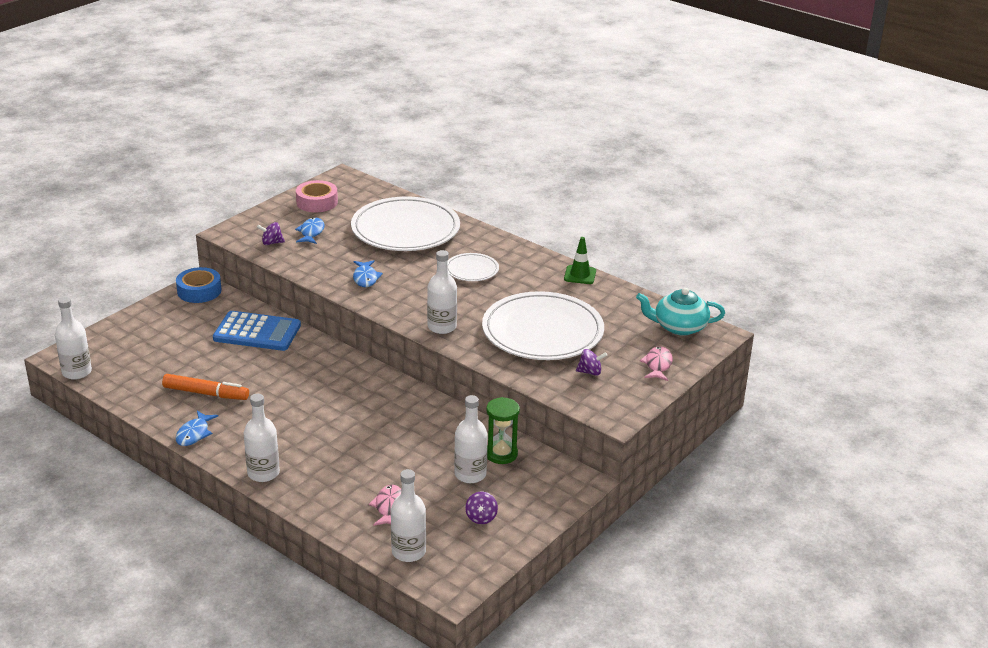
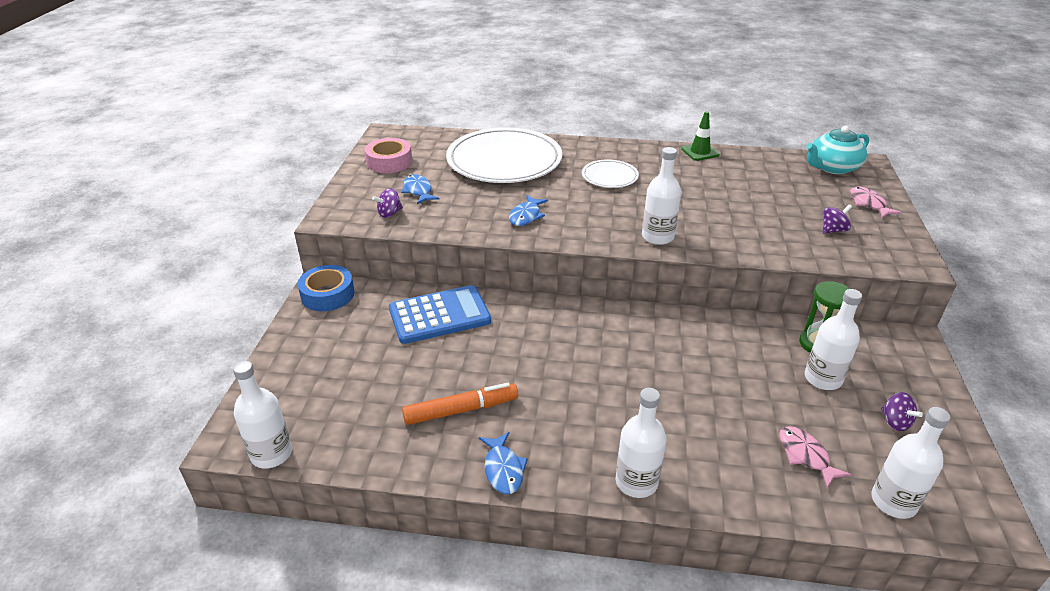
camera: 30 degrees left, 5 degrees up
blue fish [353,260,383,287] -> blue fish turned 60 degrees clockwise [509,195,548,226]
white plate [482,291,604,360] -> none

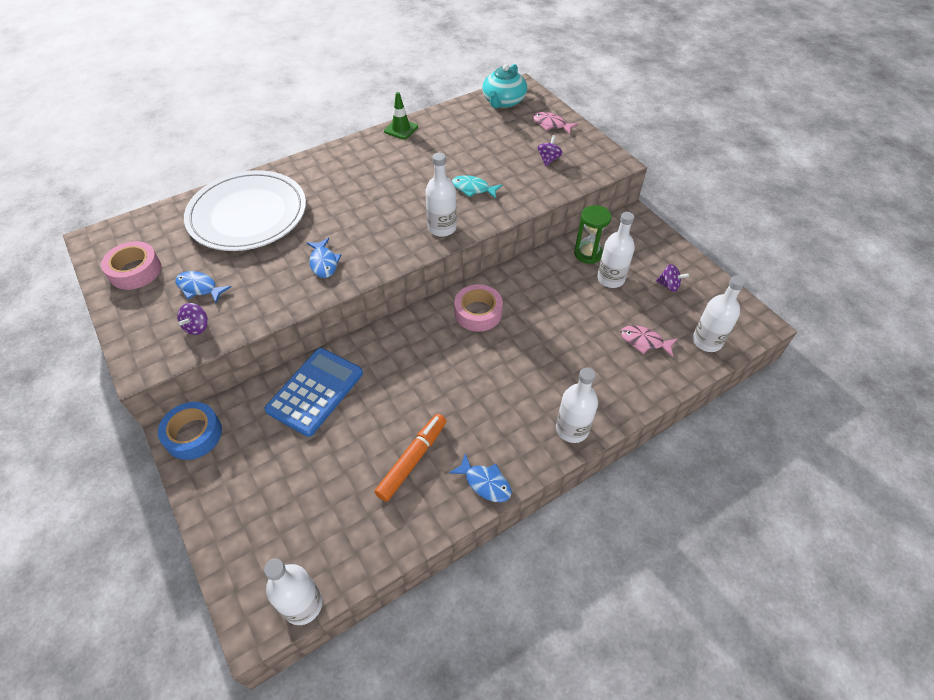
camera: 40 degrees left, 15 degrees up
white plate [582,159,639,188] -> none
none -> turquoise fish [452,175,502,199]
none -> pink tape [454,284,503,332]

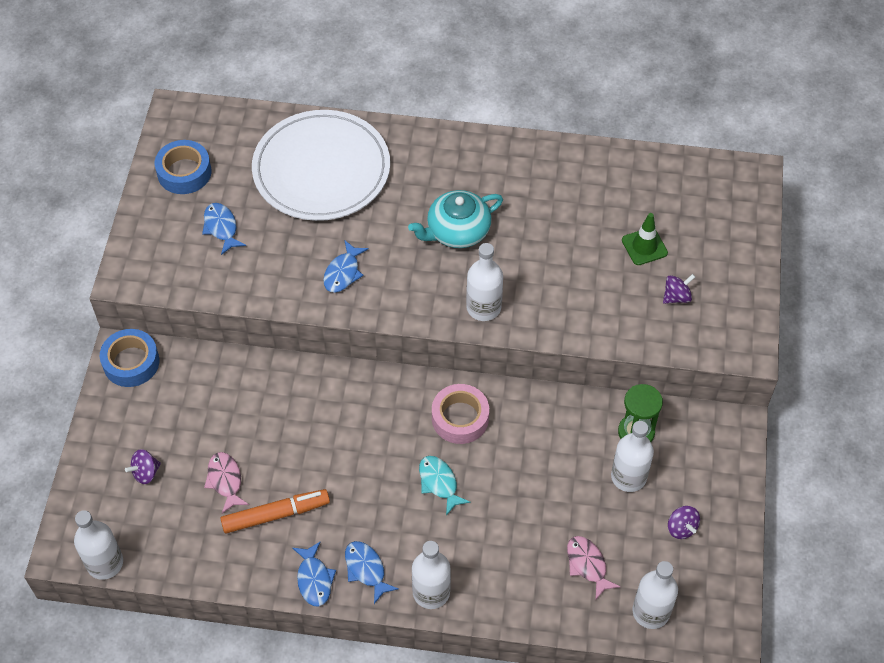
camera: 40 degrees right, 5 degrees up
pink tape [101,241,161,290] -> blue tape [155,140,211,194]
purple spinning top [177,303,208,335] -> purple spinning top moved to [125,449,161,484]
blue calculator [264,348,363,437] -> none
green traffic cone [384,92,418,139] -> green traffic cone moved to [622,213,668,265]
turquoise fish [452,175,502,199] -> turquoise fish moved to [419,456,470,515]
turquoise teapot [482,64,527,108] -> turquoise teapot moved to [408,190,503,248]
pink fish [533,112,578,134] -> pink fish moved to [204,452,249,513]
none -> blue fish [345,541,399,604]

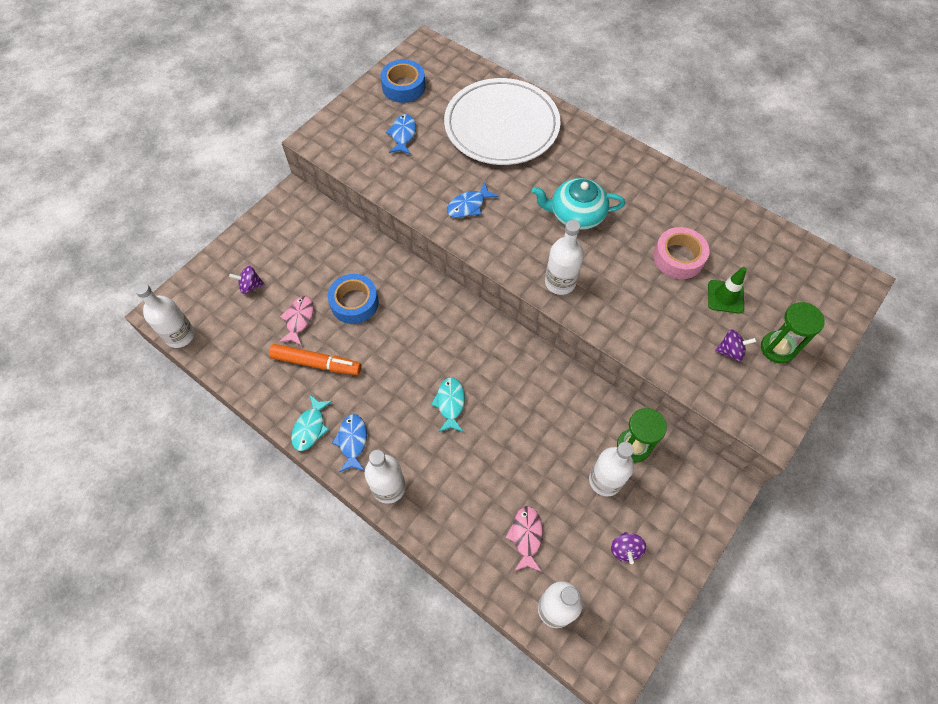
camera: 30 degrees right, 5 degrees up
blue tape [100,329,160,387] -> blue tape moved to [328,274,379,324]
blue fish [293,542,336,606] -> turquoise fish [291,395,333,451]
pink tape [432,384,489,444] -> pink tape moved to [653,227,709,279]
none -> green hourglass [761,302,825,364]

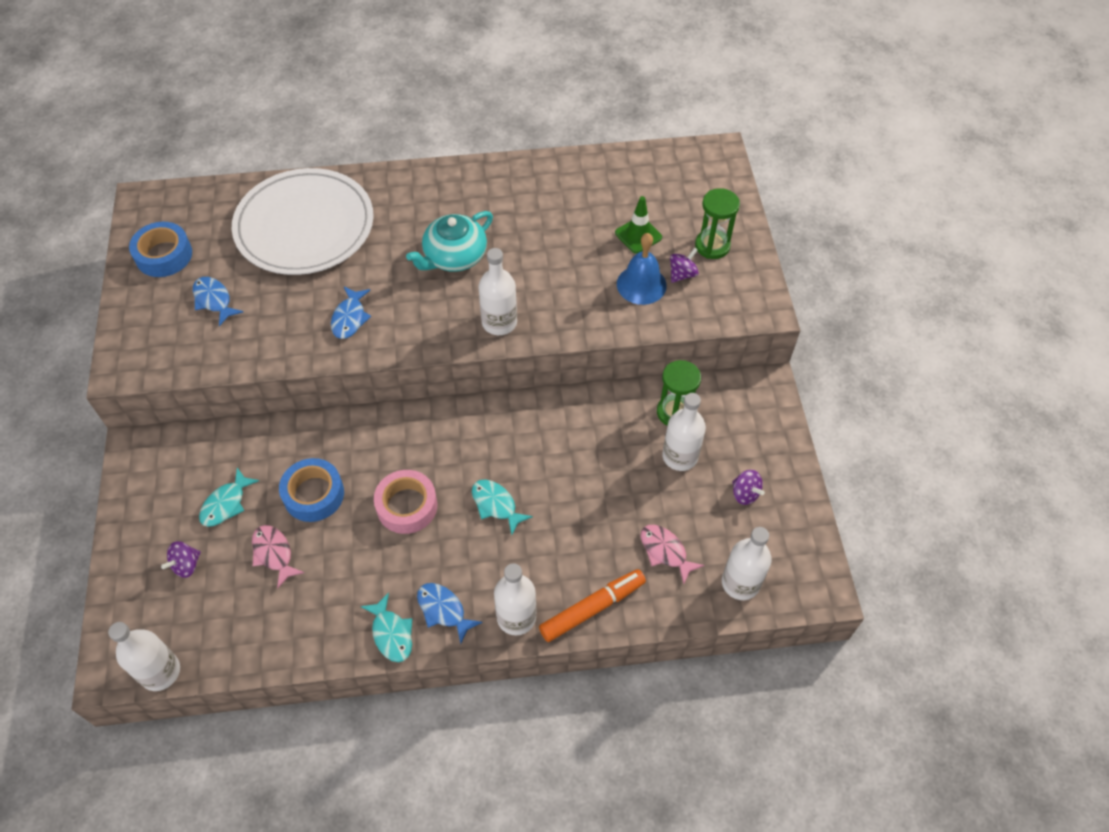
camera: 45 degrees left, 5 degrees down
orange marker [269,344,361,375] -> orange marker moved to [539,569,646,642]
pink tape [653,227,709,279] -> pink tape moved to [374,470,437,534]
none -> turquoise fish [199,468,259,527]
none -> blue bell [617,233,667,305]

